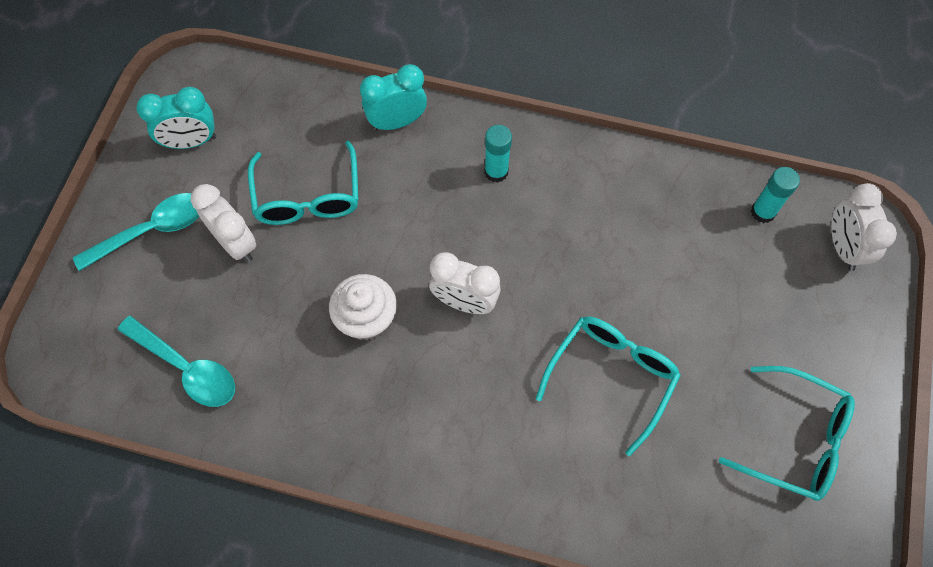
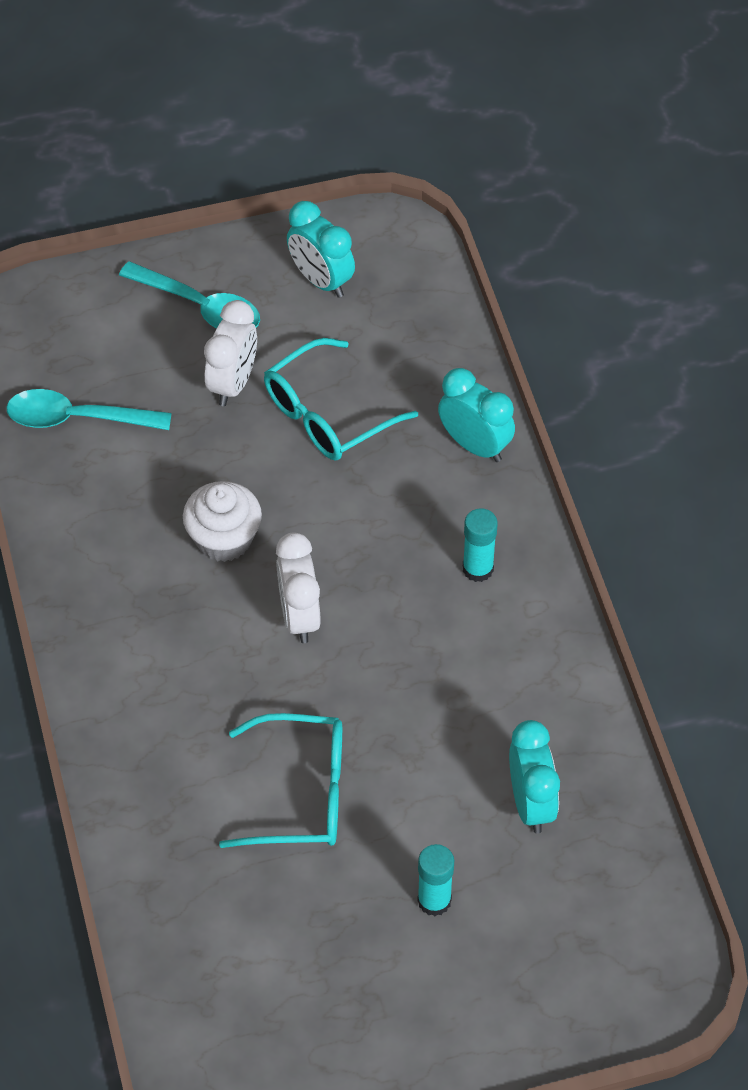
camera: 60 degrees right, 10 degrees down
turquoise spoon [118,316,235,407] -> turquoise spoon turned 90 degrees clockwise [6,389,172,430]
turquoise glasses [719,366,855,501] -> none
turquoise glue stick [751,167,800,223] -> turquoise glue stick moved to [417,844,454,916]
white clock [831,183,897,271] -> none
none -> turquoise clock [509,720,560,833]

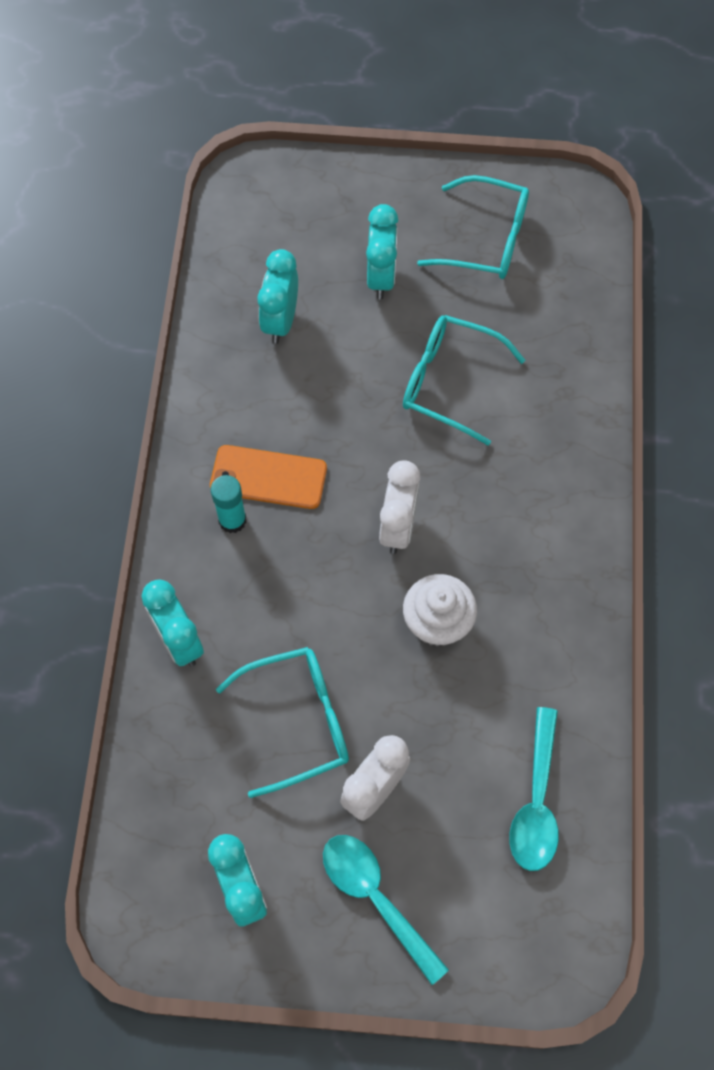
camera: 160 degrees left, 10 degrees up
turquoise spoon [6,389,172,430] -> turquoise spoon turned 75 degrees clockwise [509,707,559,871]
turquoise glue stick [417,844,454,916] -> turquoise clock [366,204,399,299]
none -> orange phone [210,445,327,509]
none -> turquoise glasses [417,175,529,279]

